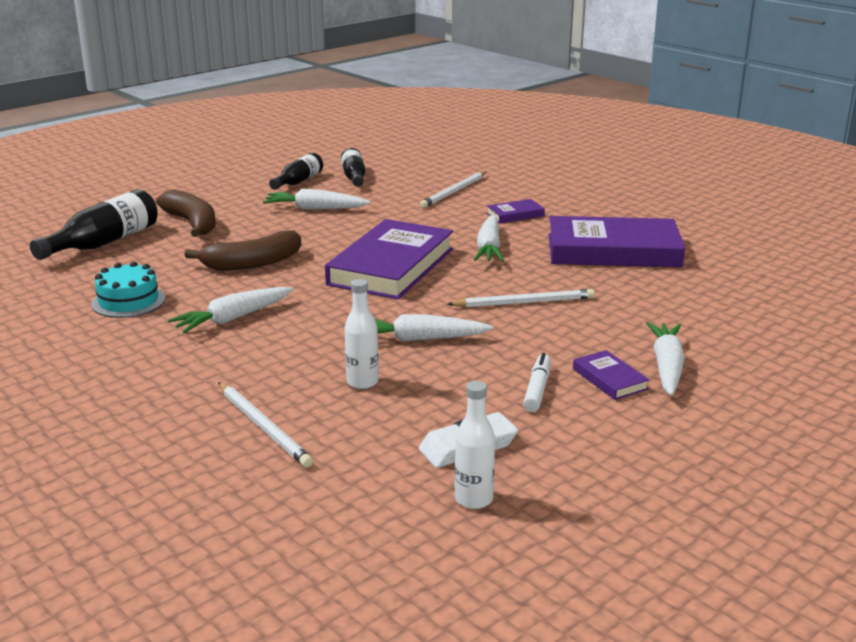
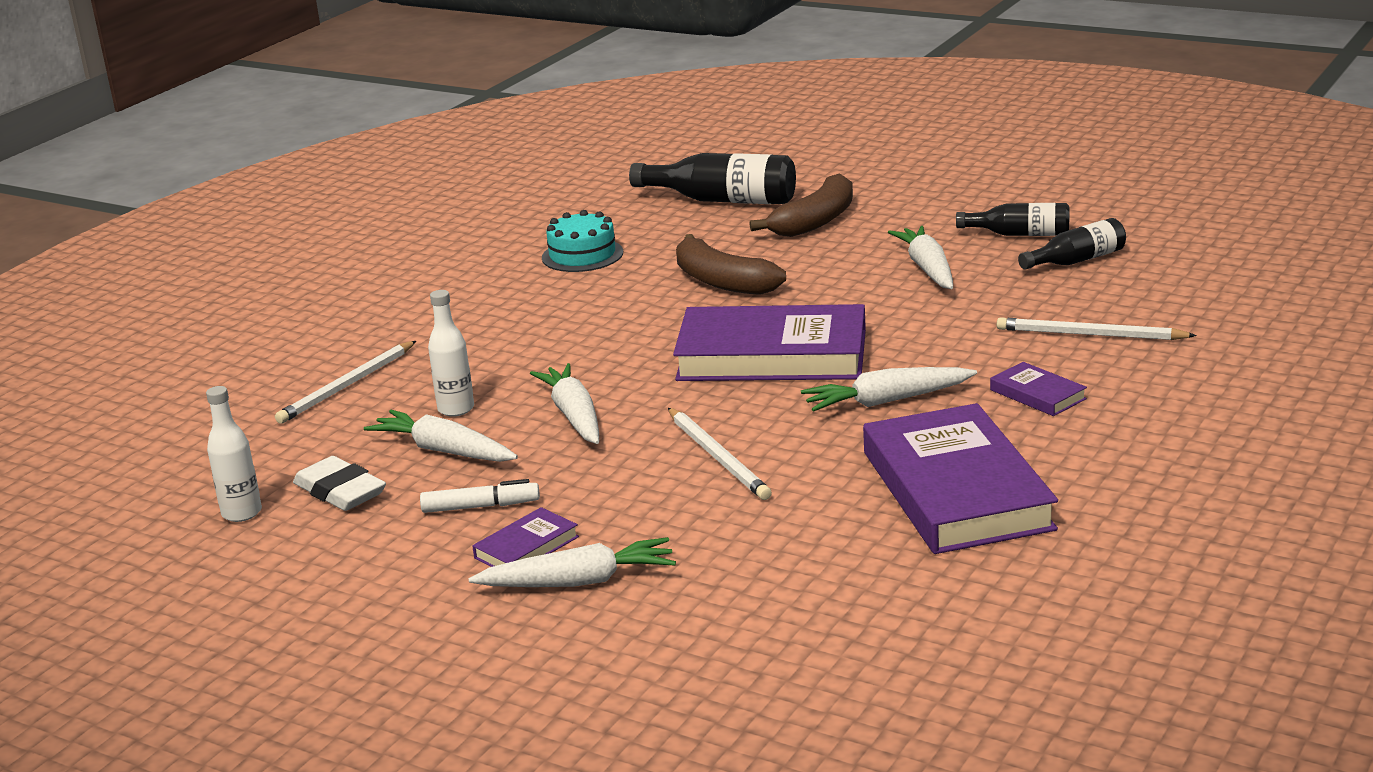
camera: 75 degrees right, 0 degrees up
white carrot [168,287,293,333] -> white carrot moved to [364,410,518,462]

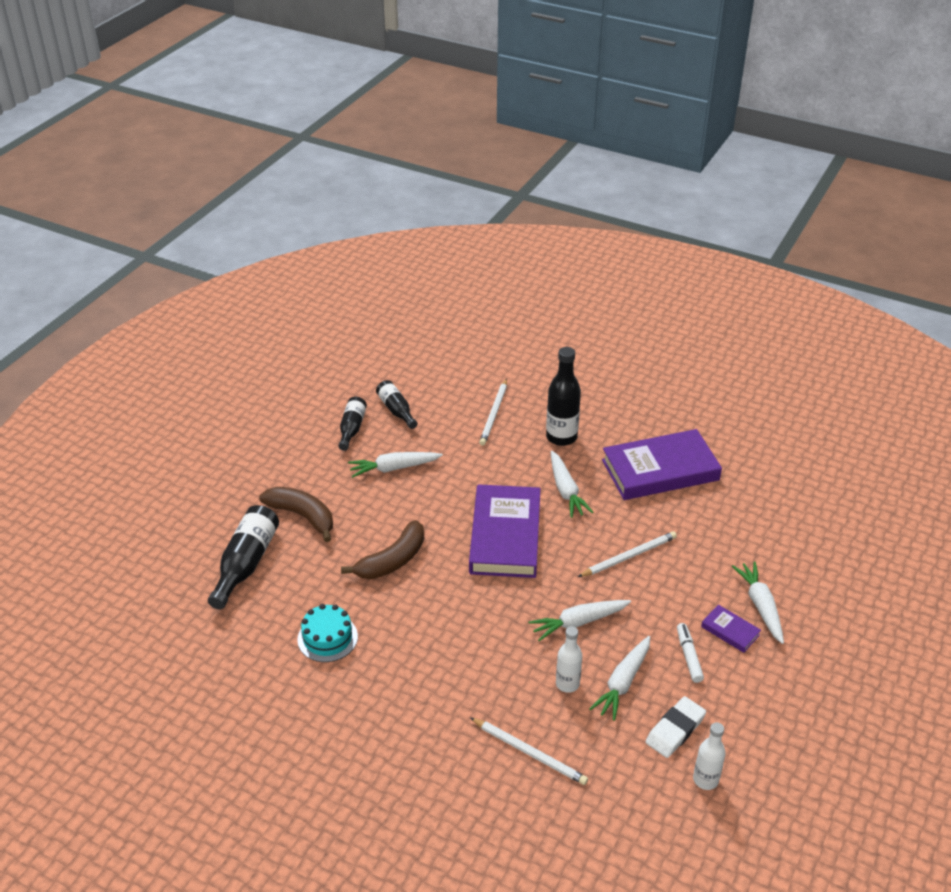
camera: 95 degrees left, 15 degrees up
purple book [990,362,1087,416] -> black bottle [546,347,581,446]

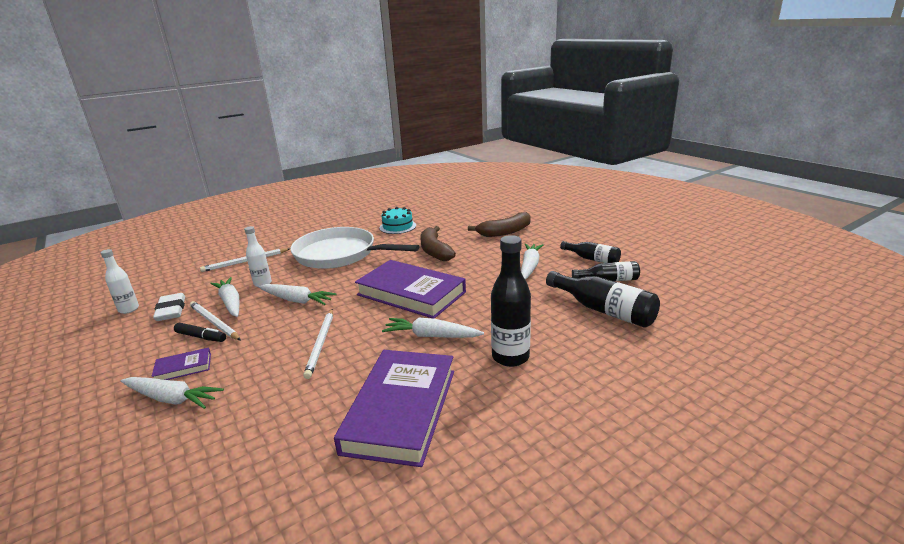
camera: 120 degrees right, 15 degrees down
black bottle [208,505,279,609] -> black bottle moved to [546,271,660,328]
white pencil [479,378,507,446] -> white pencil moved to [190,301,241,340]
white carrot [528,600,631,641] -> white carrot turned 105 degrees clockwise [259,284,337,305]
white marker [677,623,704,683] -> black marker [174,323,226,342]
none -> white pan [290,227,419,269]

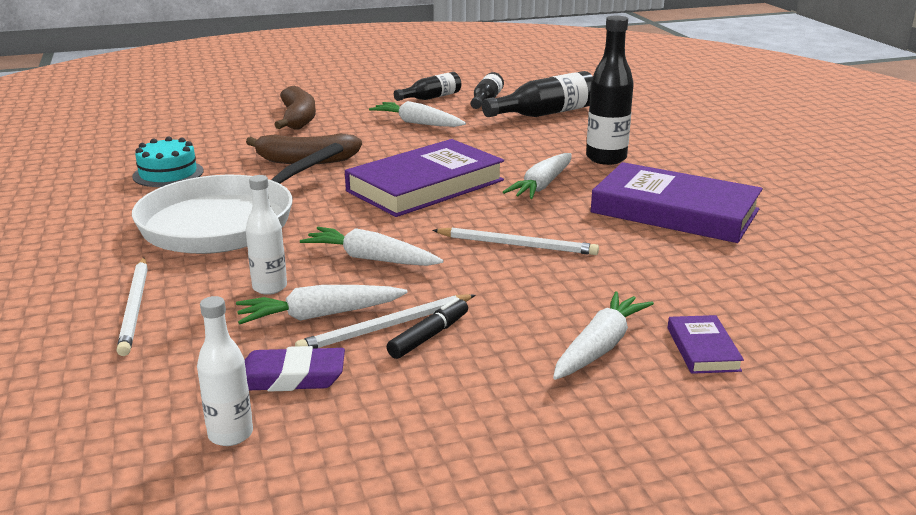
camera: 75 degrees left, 0 degrees up
purple book [151,348,211,380] -> purple book moved to [668,315,744,374]
white eraser [153,293,185,321] -> purple eraser [245,346,345,392]
white carrot [259,284,337,305] -> white carrot turned 105 degrees counterclockwise [300,227,444,266]

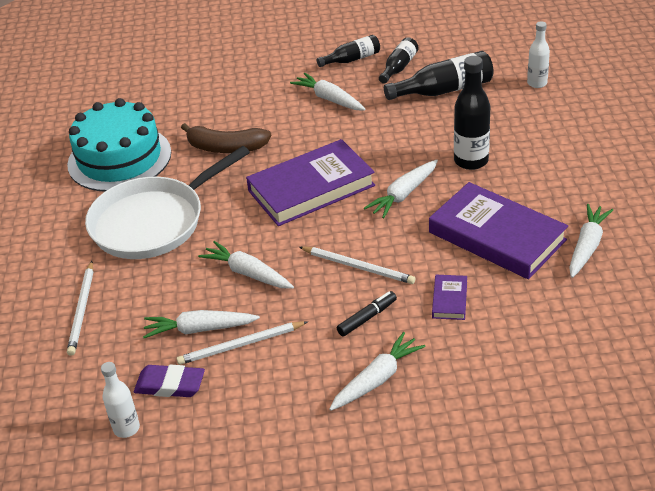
camera: 15 degrees right, 15 degrees up
turquoise cake [132,136,203,187] -> turquoise cake [67,98,171,191], size x1.94
white bottle [246,175,287,295] -> white bottle moved to [527,21,550,88]
brown banana [274,85,316,129] -> none
black marker [387,298,468,359] -> black marker moved to [337,291,397,336]
purple book [668,315,744,374] -> purple book moved to [432,275,467,320]
none -> white carrot [569,204,613,278]

